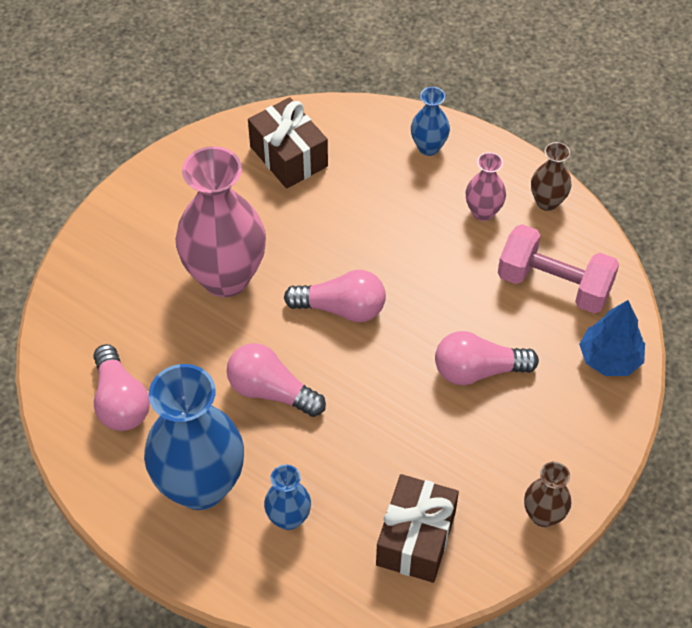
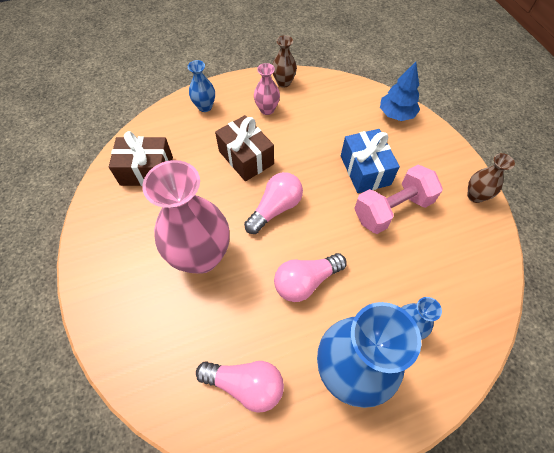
camera: 55 degrees left, 5 degrees up
brown gift [376,474,459,583] -> brown gift moved to [215,115,274,181]
pink light bulb [435,331,539,385] -> blue gift [341,129,400,193]
pink dumbbell [498,224,619,314] -> pink dumbbell moved to [354,165,443,234]

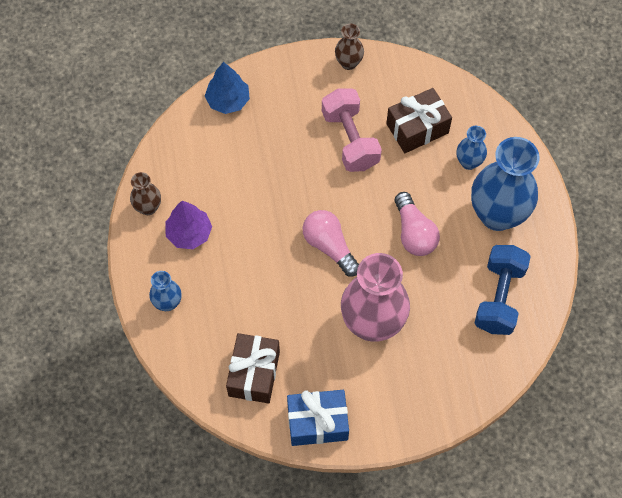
camera: 80 degrees left, 5 degrees up
pink light bulb [196,361,284,413] -> blue dumbbell [475,245,531,335]
brown gift [215,115,274,181] -> brown gift moved to [386,88,452,153]
pink vase [254,63,280,115] -> purple tree [165,201,212,249]
blue gift [341,129,400,193] -> blue gift moved to [287,390,349,446]

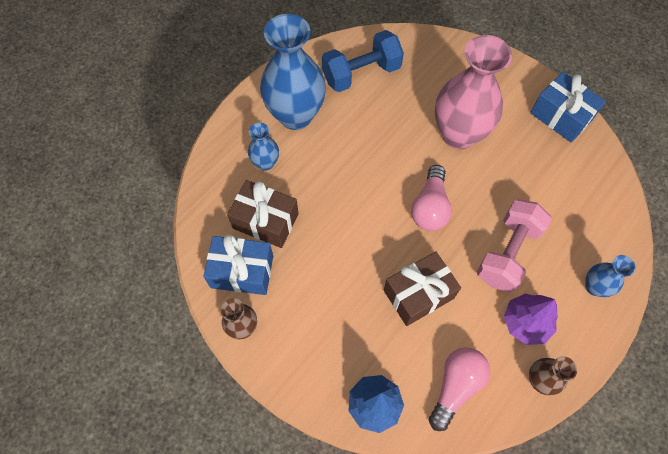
camera: 130 degrees left, 0 degrees up
brown gift [226,333,280,403] -> brown gift moved to [384,251,461,326]
pink dumbbell [322,88,382,172] -> pink dumbbell moved to [477,199,552,293]
pink light bulb [395,192,440,256] -> pink light bulb moved to [429,347,490,431]
none -> blue gift [203,234,273,295]

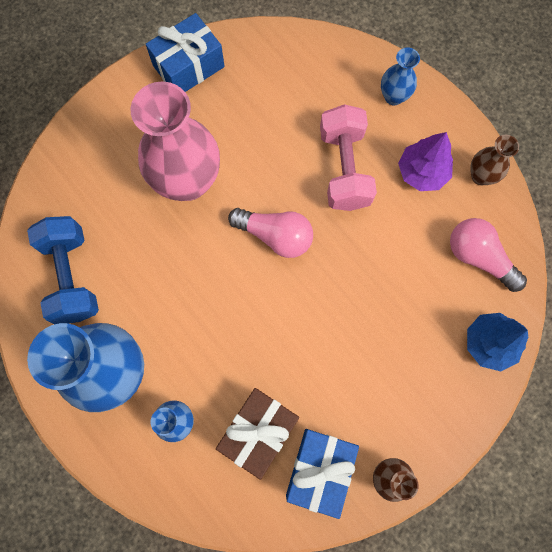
camera: 80 degrees left, 10 degrees up
brown gift [384,251,461,326] -> none
pink dumbbell [477,199,552,293] -> pink dumbbell turned 45 degrees clockwise [320,104,377,211]

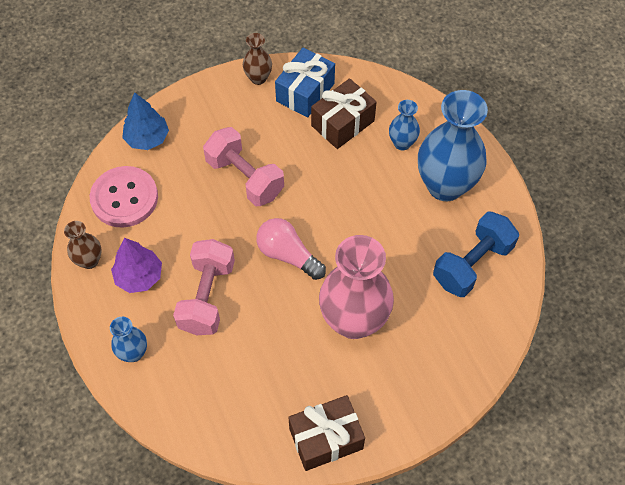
camera: 165 degrees left, 15 degrees down
blue dumbbell [27,216,99,324] -> blue dumbbell turned 45 degrees clockwise [433,212,519,297]
blue gift [146,13,225,92] -> brown gift [288,395,365,471]
pink light bulb [450,218,527,292] -> pink button [90,166,158,228]
none -> pink dumbbell [203,127,284,206]

